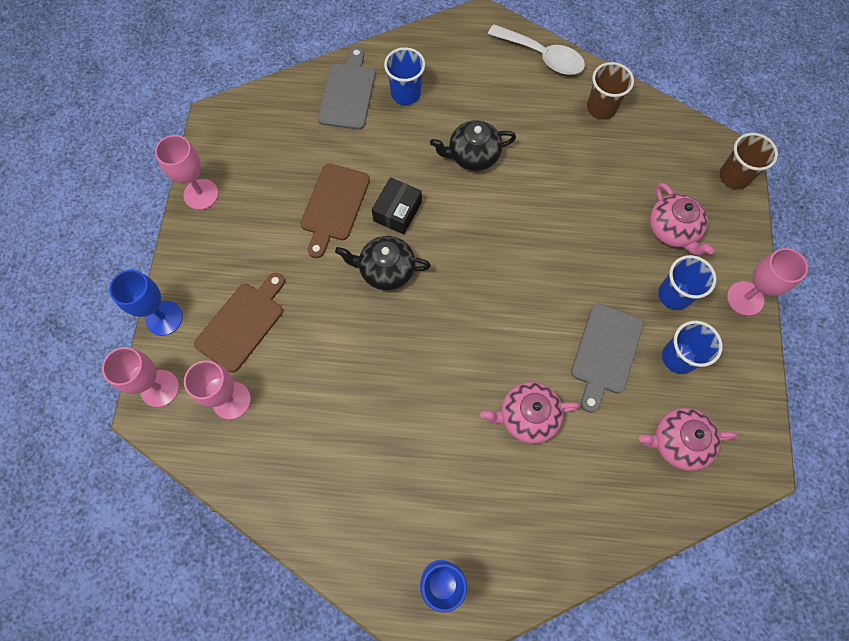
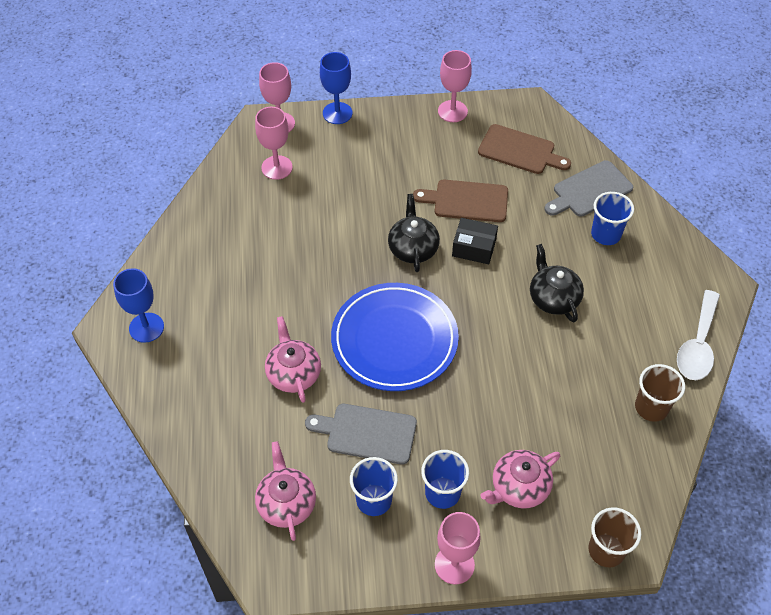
camera: 80 degrees right, 15 degrees down
brown cutting board [194,273,285,373] -> brown cutting board moved to [478,124,571,174]
grey cutting board [318,47,376,130] -> grey cutting board turned 150 degrees clockwise [544,160,633,217]
none -> blue plate [331,283,459,391]

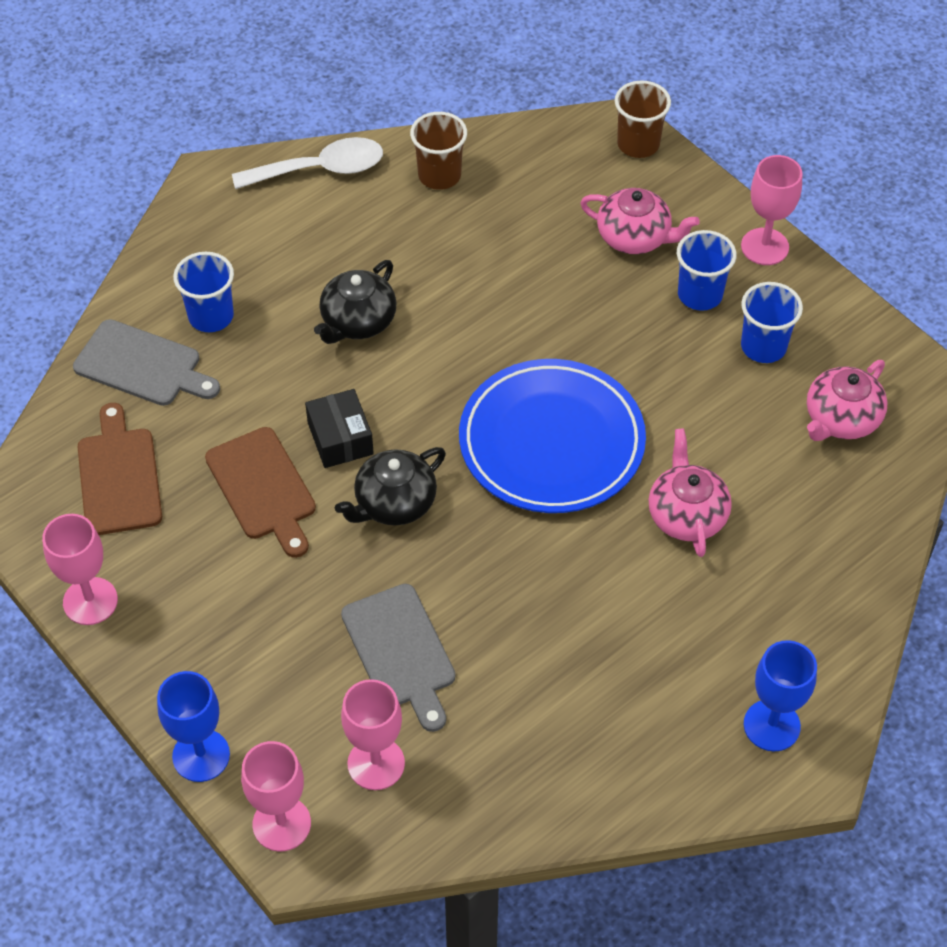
camera: 125 degrees left, 0 degrees up
pink teapot [265,316,321,403] -> pink teapot turned 135 degrees clockwise [649,428,732,557]
grey cutting board [305,404,417,465] -> grey cutting board moved to [341,584,455,732]

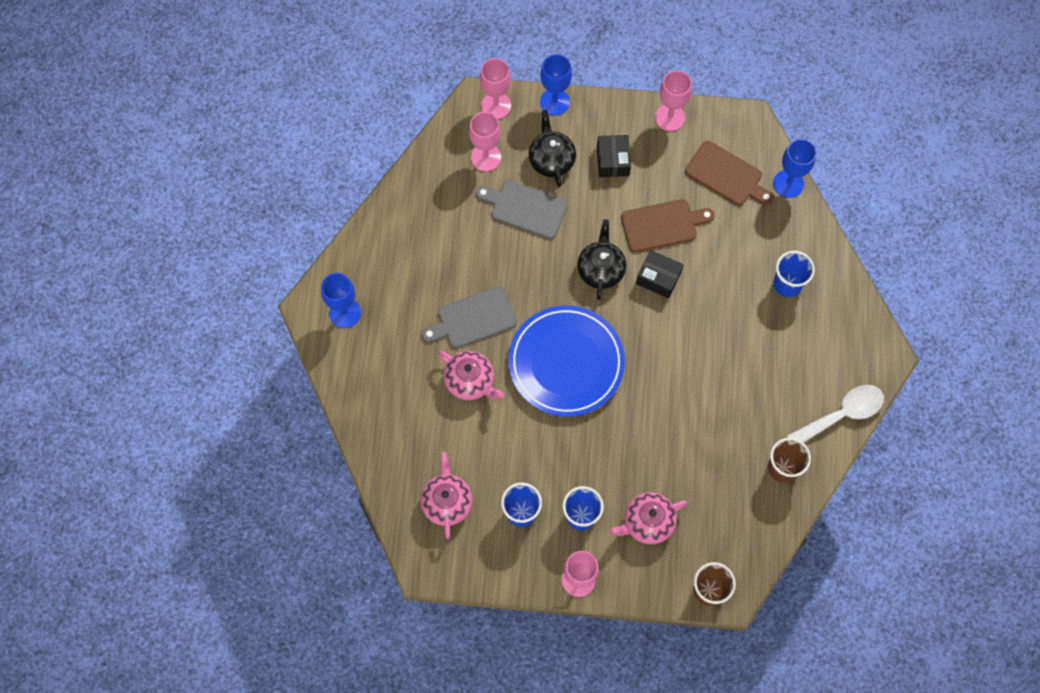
camera: 135 degrees right, 15 degrees up
grey cutting board [73,319,220,406] -> grey cutting board moved to [422,286,517,348]
brown cutting board [205,427,316,558] -> brown cutting board turned 150 degrees clockwise [621,199,715,252]
white spoon [232,137,383,189] -> white spoon turned 150 degrees counterclockwise [787,385,884,443]
black teapot [314,260,397,344] -> black teapot moved to [528,110,576,187]
none -> black box [597,135,631,177]
none -> blue goblet [773,139,817,198]

